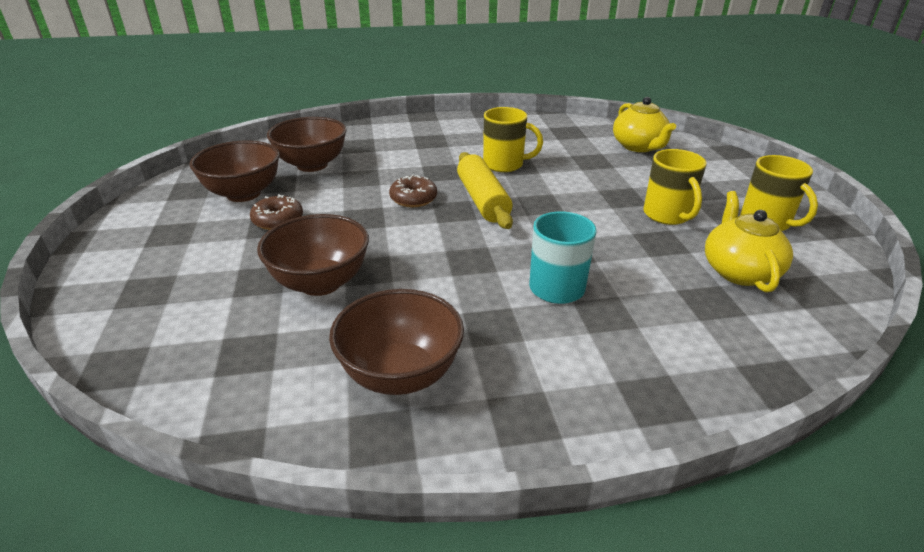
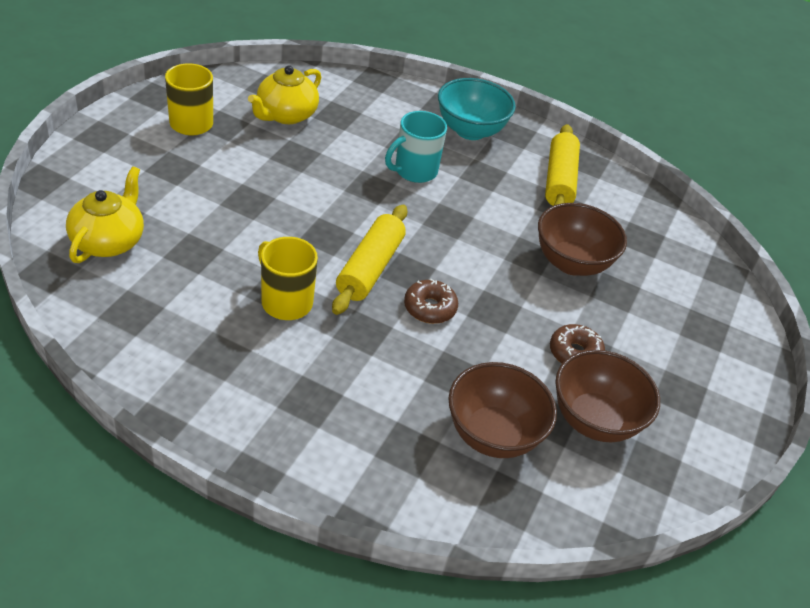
camera: 150 degrees left, 10 degrees up
brown bowl [329,289,464,395] -> yellow rolling pin [545,124,580,206]
yellow mug [643,149,707,225] -> none
none -> turquoise bowl [438,78,516,140]

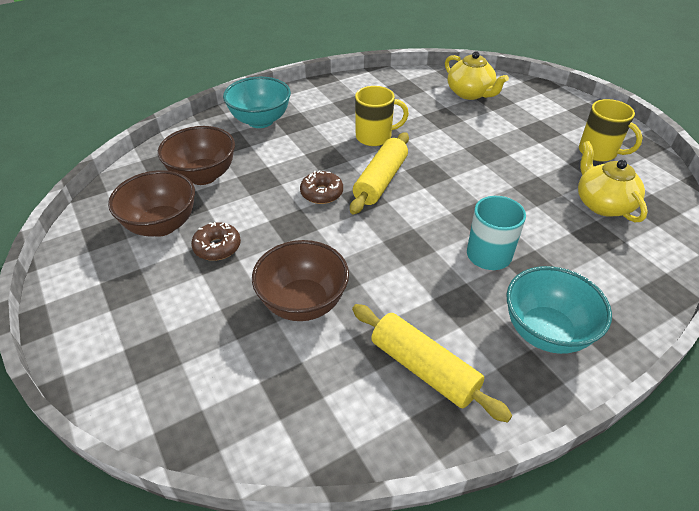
camera: 130 degrees right, 0 degrees up
yellow rolling pin [332,205,407,315] -> yellow rolling pin turned 60 degrees clockwise [350,132,409,215]
none -> turquoise bowl [223,77,291,128]

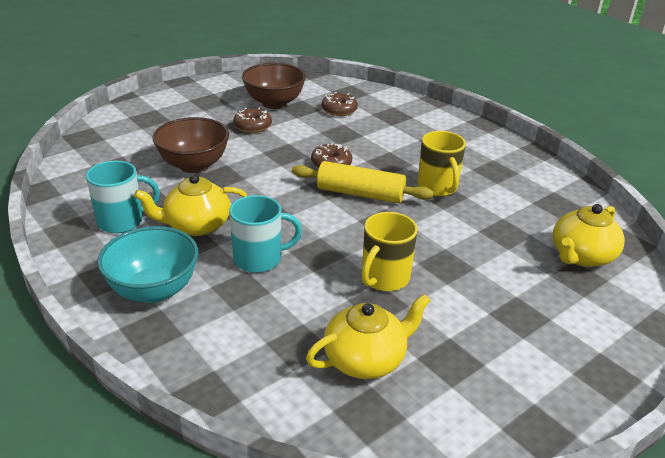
camera: 80 degrees right, 10 degrees down
brown bowl [158,126,235,185] -> brown donut [322,92,358,116]
turquoise bowl [223,77,291,128] -> none
yellow rolling pin [352,304,512,423] -> turquoise mug [86,161,160,233]
yellow mug [579,99,642,162] -> yellow mug moved to [361,212,418,291]
none -> yellow teapot [134,174,247,236]

